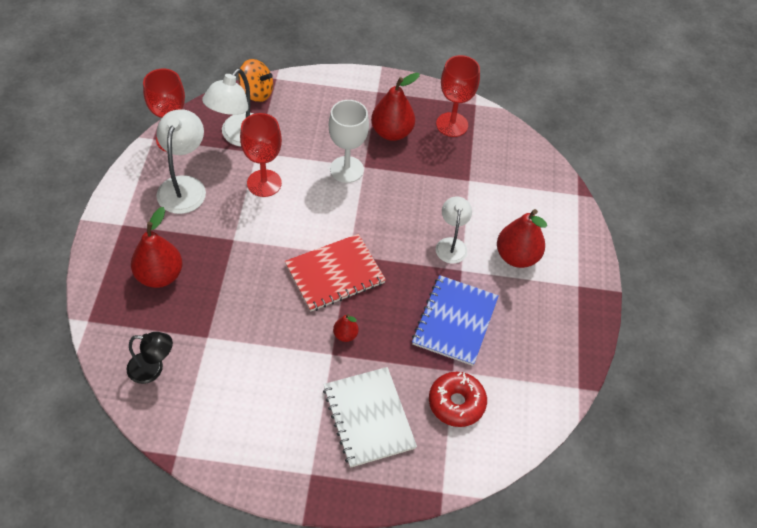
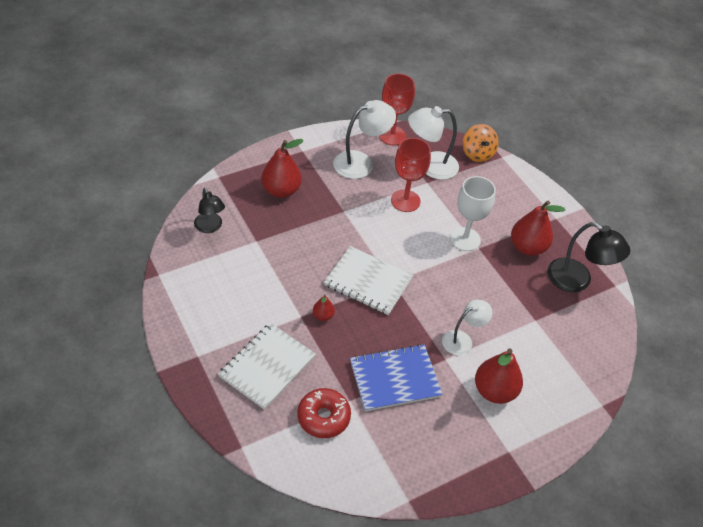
camera: 55 degrees right, 5 degrees down
red notebook [285,234,386,312] -> white notebook [324,246,413,315]
red goblet [436,55,480,137] -> black lamp [547,222,630,292]

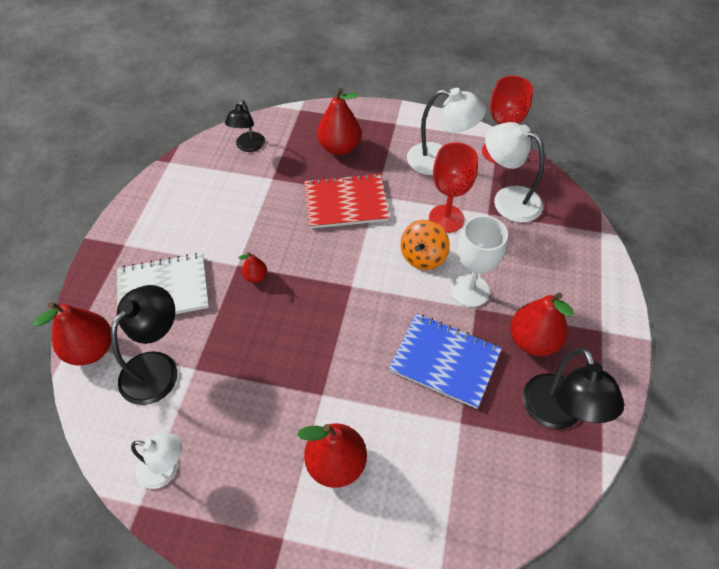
camera: 45 degrees right, 5 degrees up
red donut [297,388,351,438] -> black lamp [111,285,178,405]
white notebook [324,246,413,315] -> none
blue notebook [350,344,443,411] -> blue notebook moved to [388,313,502,409]
white lamp [442,300,492,355] -> white lamp moved to [131,434,182,489]
orange spinning top [463,124,499,162] -> orange spinning top moved to [401,220,450,270]
none -> red pear [33,302,111,366]
none -> red notebook [304,173,389,229]

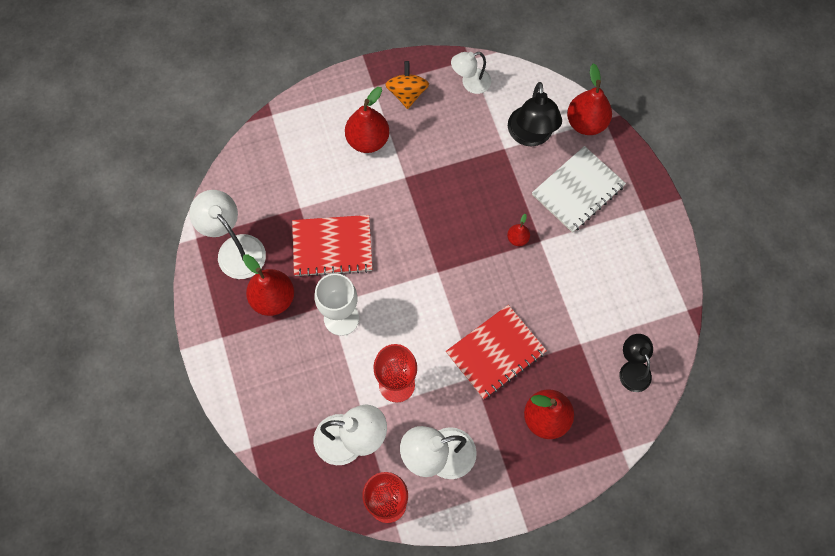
camera: 150 degrees right, 15 degrees up
blue notebook [388,313,502,409] -> red notebook [292,215,372,277]
orange spinning top [401,220,450,270] -> orange spinning top moved to [385,61,429,109]
black lamp [523,348,624,429] -> white lamp [189,190,266,279]

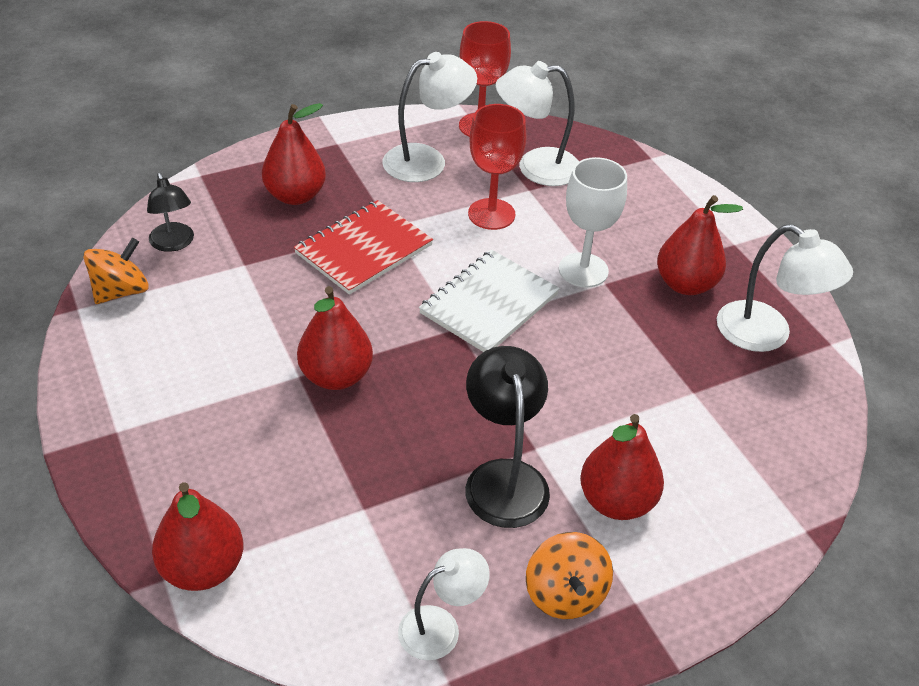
camera: 170 degrees right, 25 degrees down
red notebook [292,215,372,277] -> none
red pear [507,214,530,246] -> red pear [297,286,373,390], size x2.03
black lamp [508,82,562,146] -> black lamp moved to [465,346,550,528]
white notebook [532,146,626,233] -> white notebook moved to [419,250,560,352]
none -> orange spinning top [83,238,149,304]

